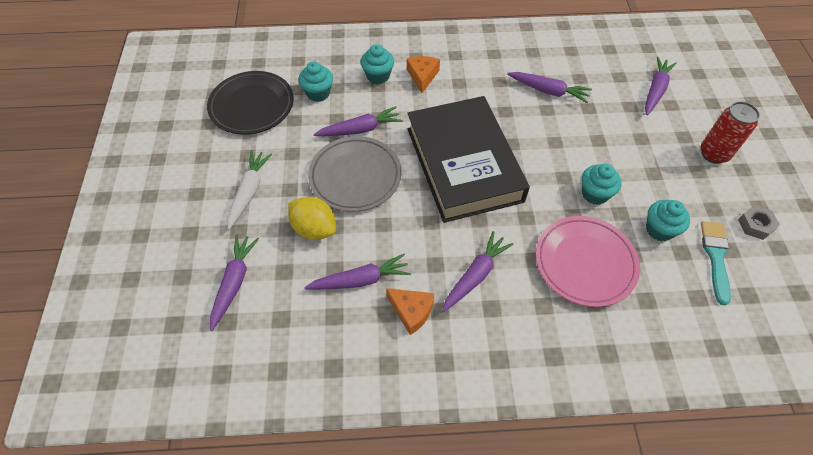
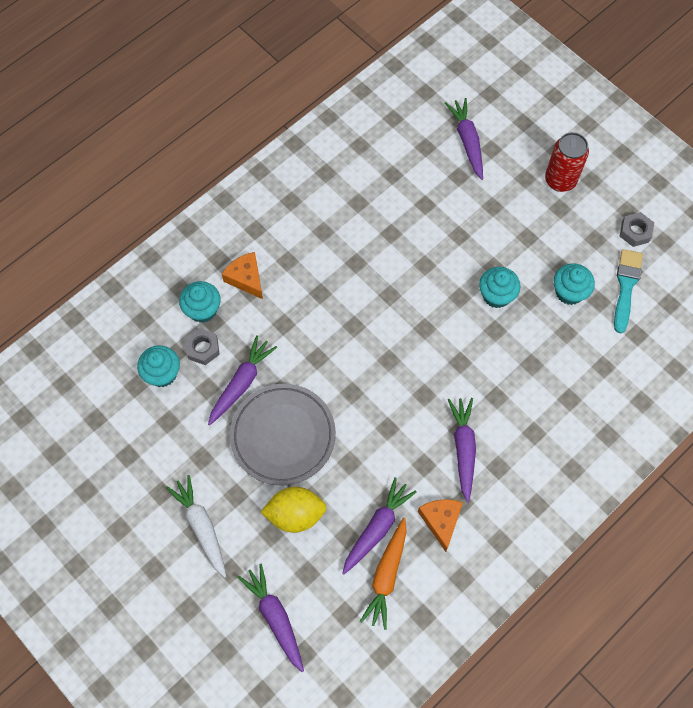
camera: 40 degrees left, 10 degrees up
black plate [207,71,294,135] -> none
orange cheese [386,288,434,335] -> orange cheese turned 90 degrees counterclockwise [418,499,463,552]
black book [407,96,530,223] -> none
purple carrot [507,72,592,103] -> none
pink plate [536,216,640,307] -> none
turquoise brush [701,221,731,305] -> turquoise brush turned 45 degrees clockwise [614,249,643,333]
none -> grey nut [185,328,220,365]
none -> orange carrot [360,518,407,630]

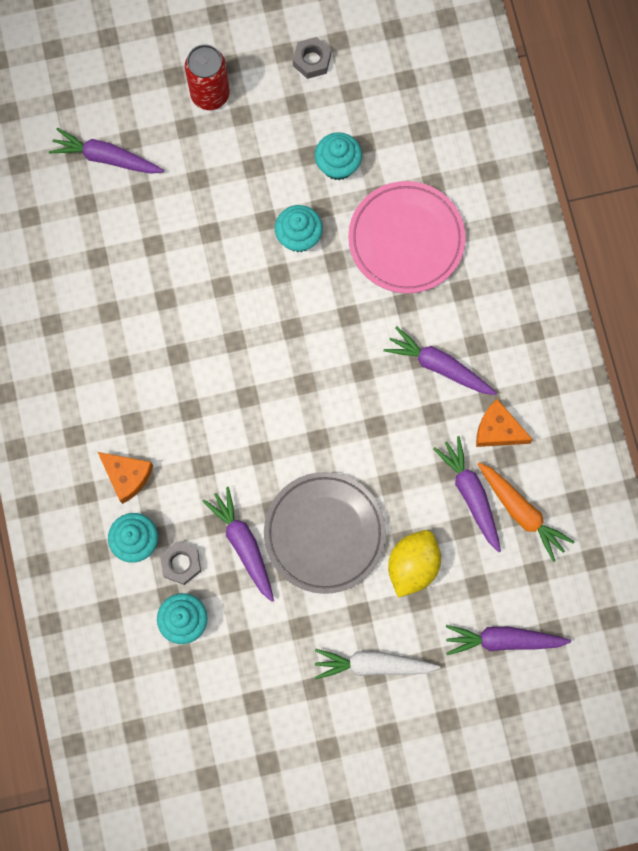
camera: 60 degrees left, 10 degrees up
orange cheese [222,252,263,299] -> orange cheese turned 135 degrees counterclockwise [98,452,153,504]
turquoise brush [614,249,643,333] -> none
none -> pink plate [348,181,466,293]

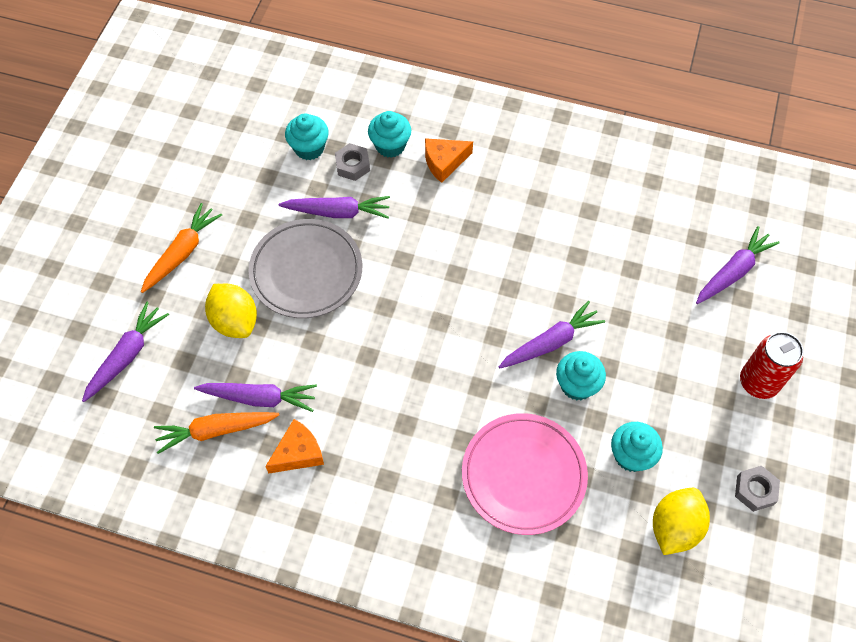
camera: 120 degrees right, 15 degrees down
white carrot [314,649,440,679] -> orange carrot [141,203,222,293]
purple carrot [384,326,497,395] -> purple carrot moved to [499,301,605,368]
none -> yellow lemon [653,488,710,555]

